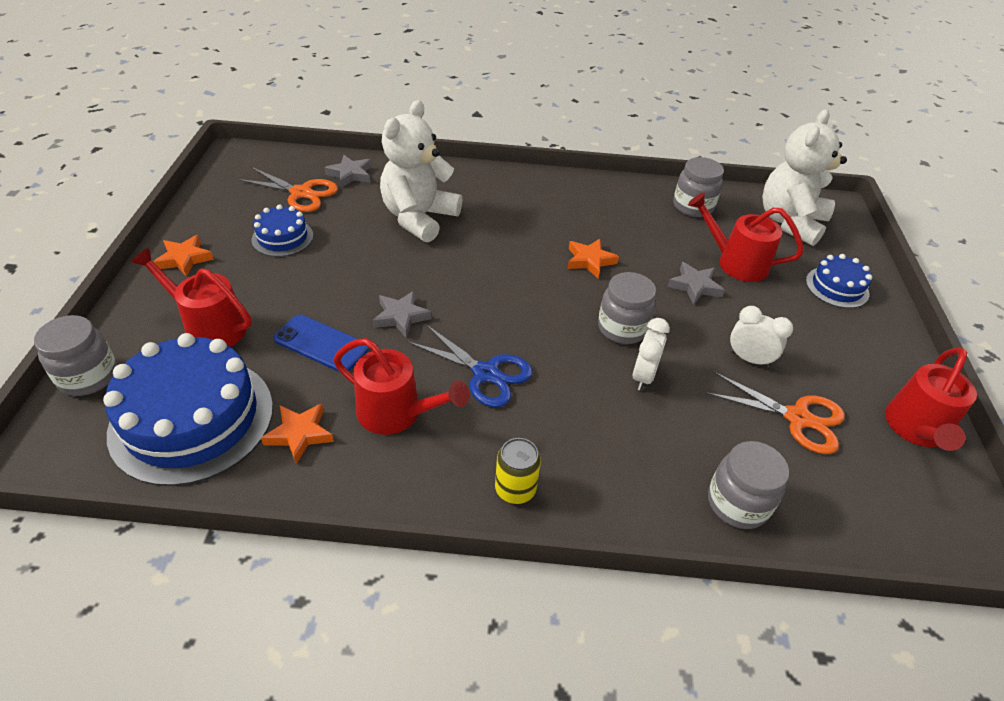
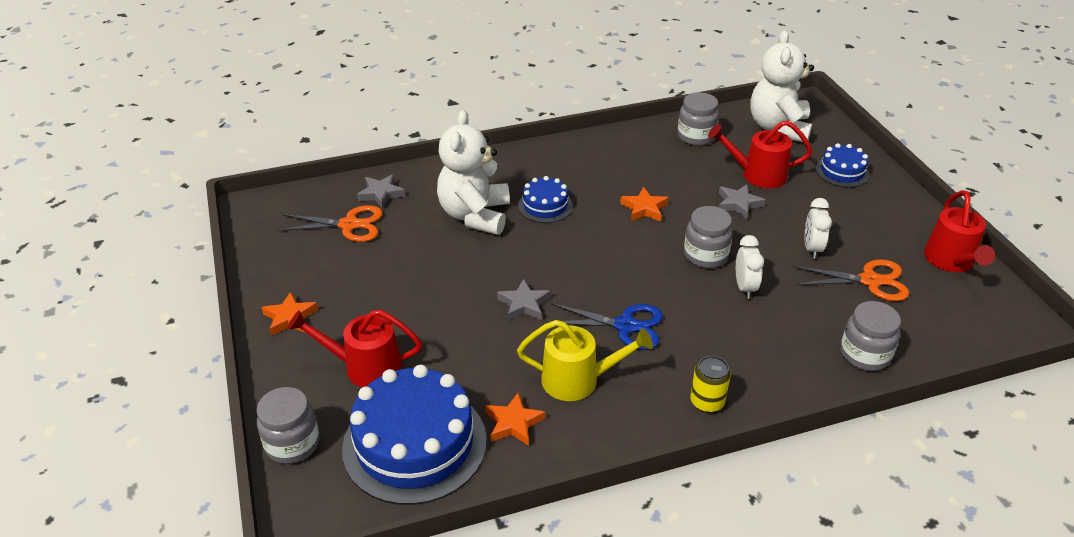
camera: 20 degrees left, 5 degrees down
blue cake [252,204,313,257] -> blue cake moved to [518,176,573,223]
blue phone [273,314,369,373] -> none
red watering can [333,338,469,435] -> yellow watering can [517,320,653,401]
white clock [730,306,793,368] -> white clock turned 90 degrees counterclockwise [805,198,832,259]

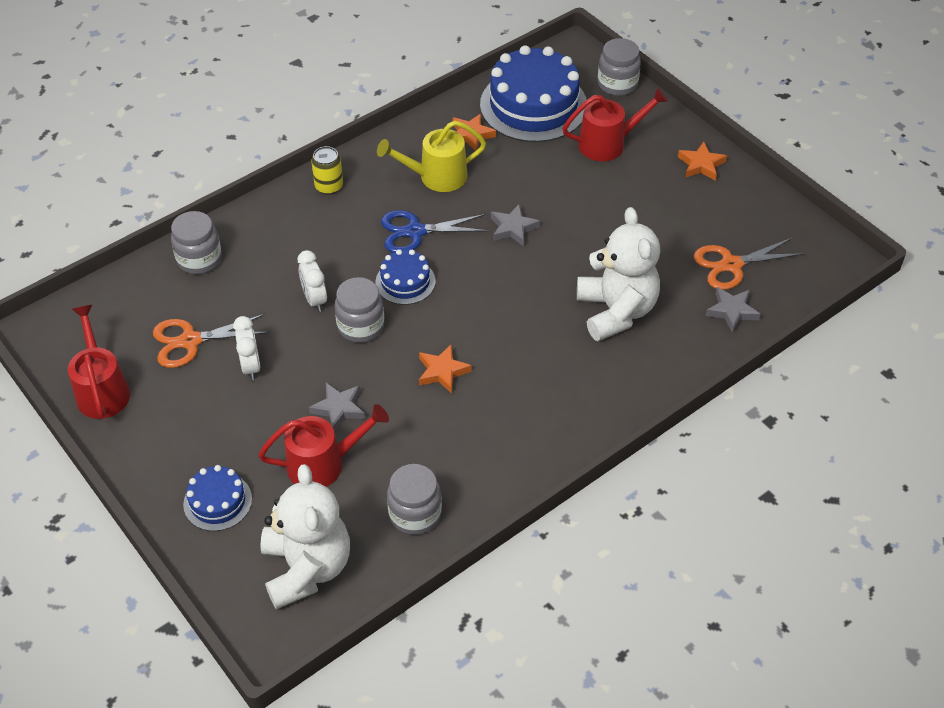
camera: 160 degrees right, 10 degrees up
blue cake [518,176,573,223] -> blue cake moved to [375,249,435,305]

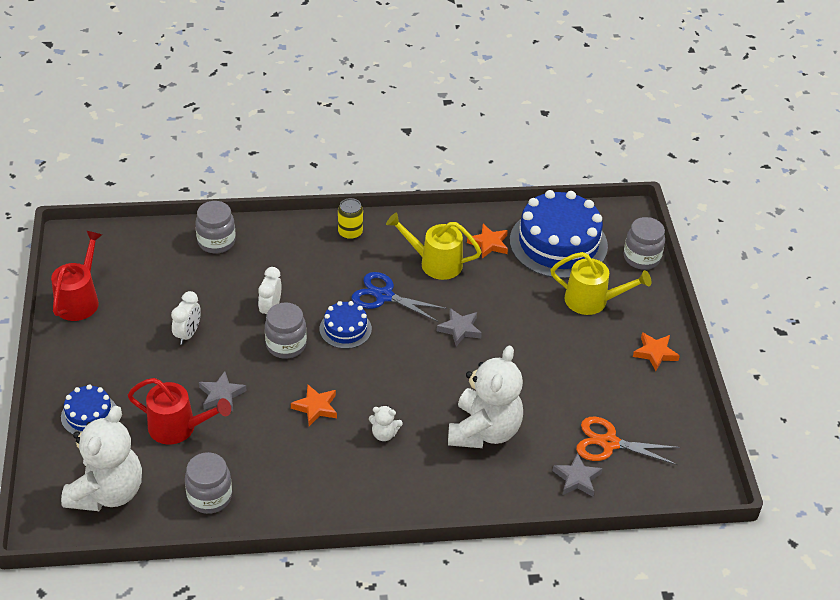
camera: 30 degrees right, 5 degrees down
orange scissors [153,314,269,368] -> none
red watering can [562,87,668,161] -> yellow watering can [551,252,652,315]
none -> white teddy bear [369,406,403,441]

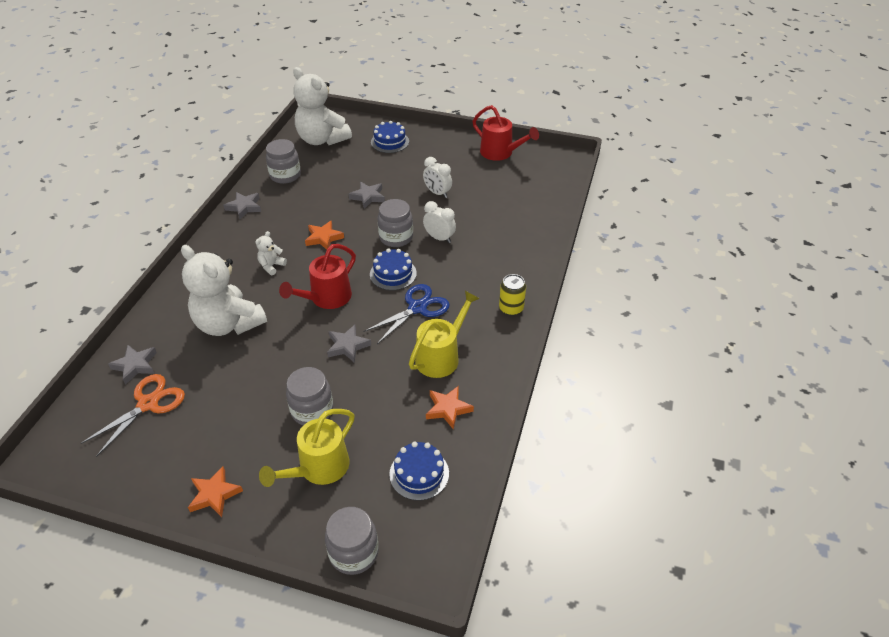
camera: 115 degrees right, 0 degrees up
red watering can [128,378,231,444] -> red watering can moved to [279,244,356,309]
grey jar [195,201,236,253] -> grey jar moved to [286,367,333,425]
blue cake [510,190,608,279] -> blue cake [389,442,449,501], size x0.50
none -> grey star [223,192,261,219]

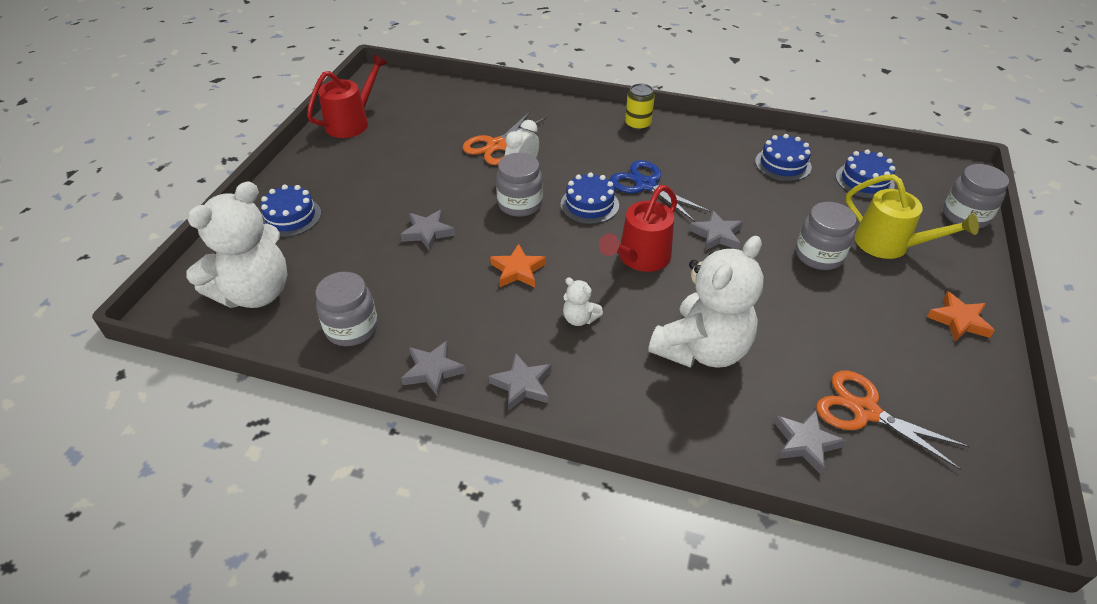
camera: 90 degrees left, 0 degrees up
red watering can [279,244,356,309] -> red watering can turned 90 degrees clockwise [599,185,677,272]
yellow watering can [409,291,480,378] -> none
white clock [423,157,452,198] -> none
orange star [426,386,474,430] -> blue cake [755,134,812,181]
none -> orange scissors [463,112,547,165]
none -> grey star [489,352,552,410]

